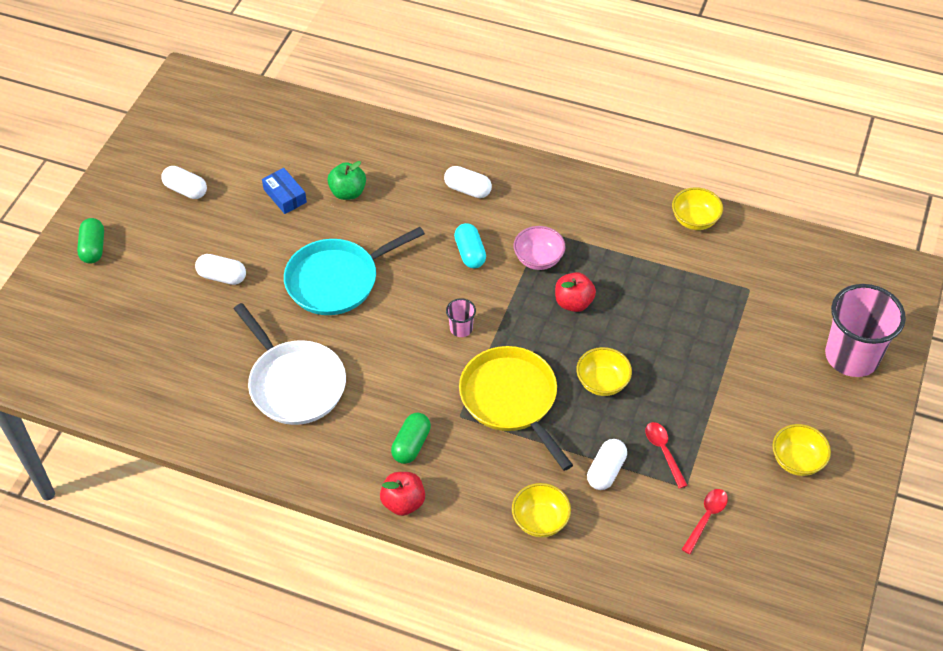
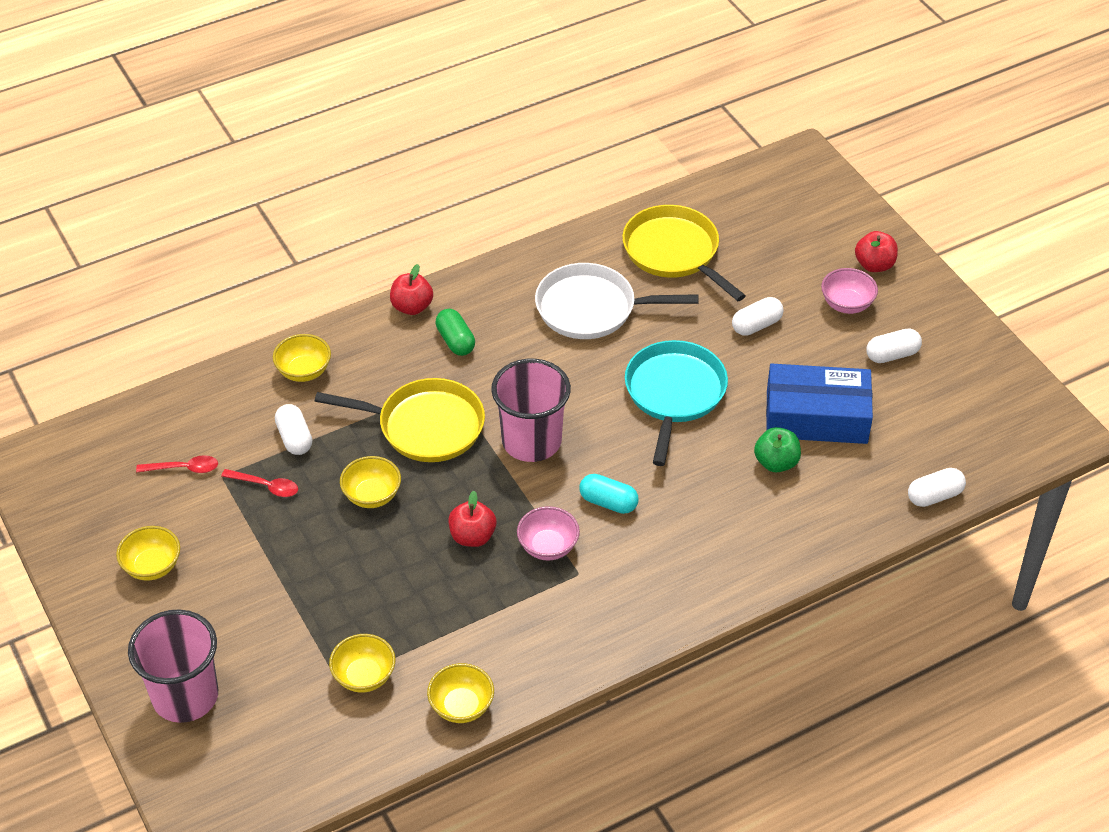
camera: 130 degrees right, 5 degrees down
green capsule [77,218,104,264] -> red apple [855,231,898,272]
blue box [262,168,307,214] -> blue box [766,364,873,444], size x2.09
white capsule [444,166,492,198] -> white capsule moved to [908,468,966,507]
pink cup [446,298,476,337] -> pink cup [491,359,571,462], size x2.33
red spoon [681,489,728,554] -> red spoon turned 75 degrees counterclockwise [136,455,218,473]
none -> yellow bowl [329,634,396,692]
none -> yellow pan [622,205,746,301]
none -> pink bowl [821,268,878,314]

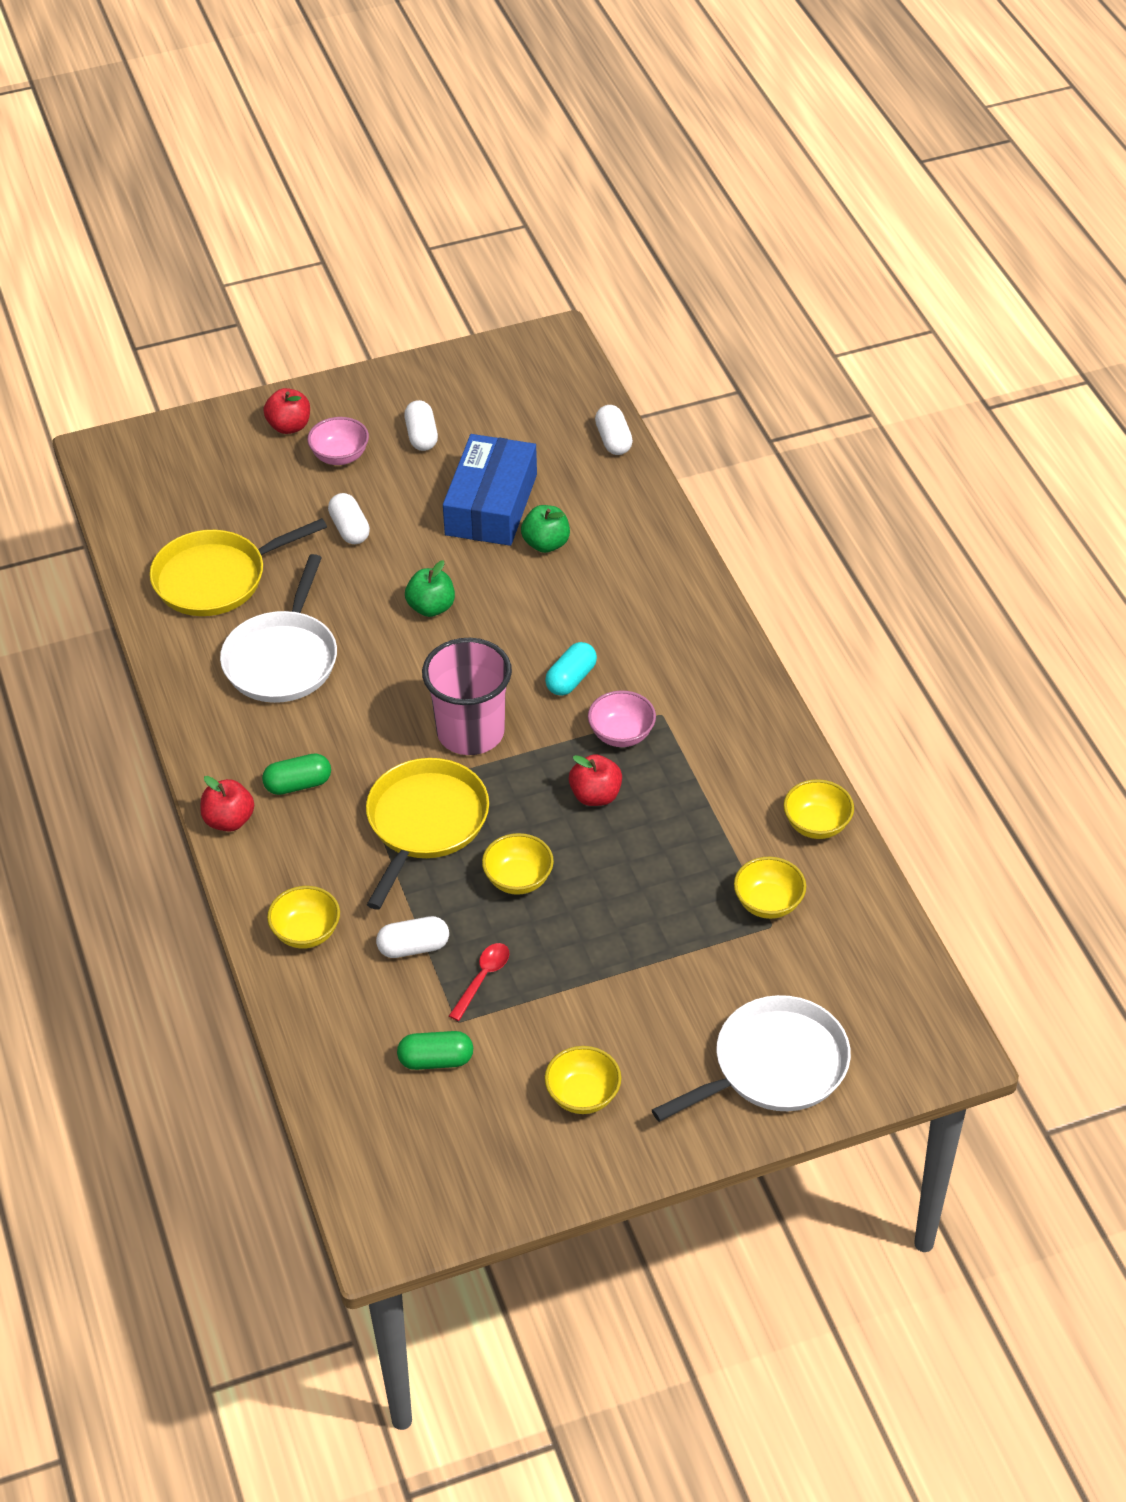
camera: 80 degrees left, 0 degrees up
pink cup [128,609,218,723] -> white pan [652,995,851,1122]
red spoon [136,455,218,473] -> green capsule [397,1031,473,1070]
turquoise pan [625,340,728,466] -> green apple [405,560,455,617]

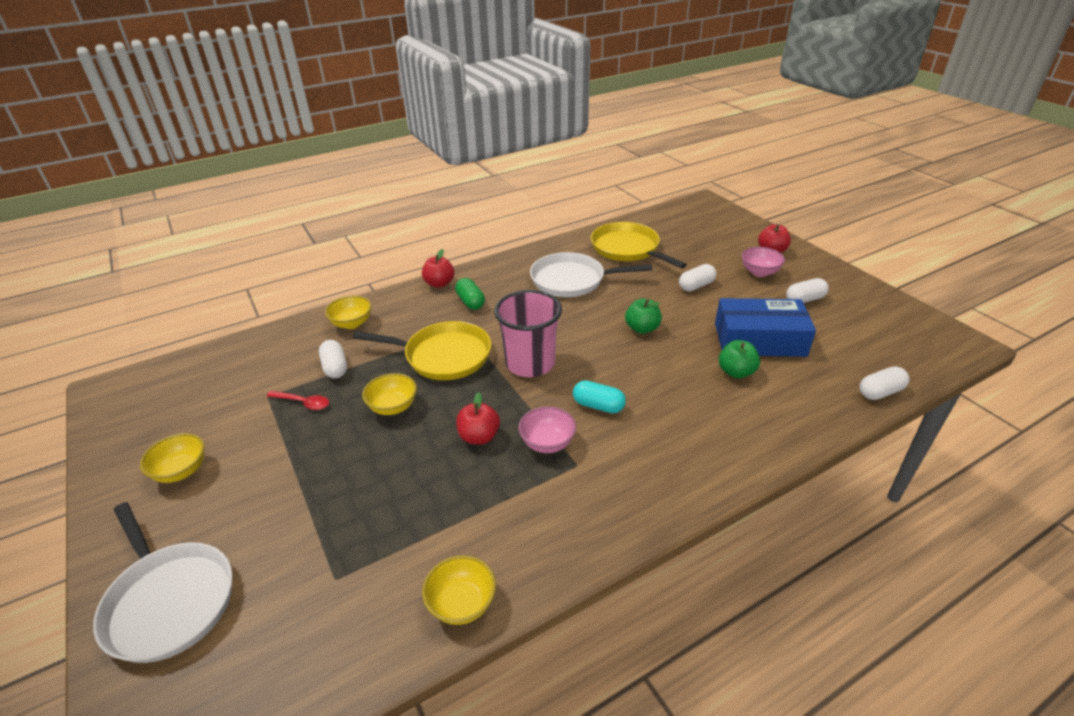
camera: 80 degrees right, 10 degrees down
green capsule [397,1031,473,1070] -> none
yellow bowl [734,856,806,919] -> none

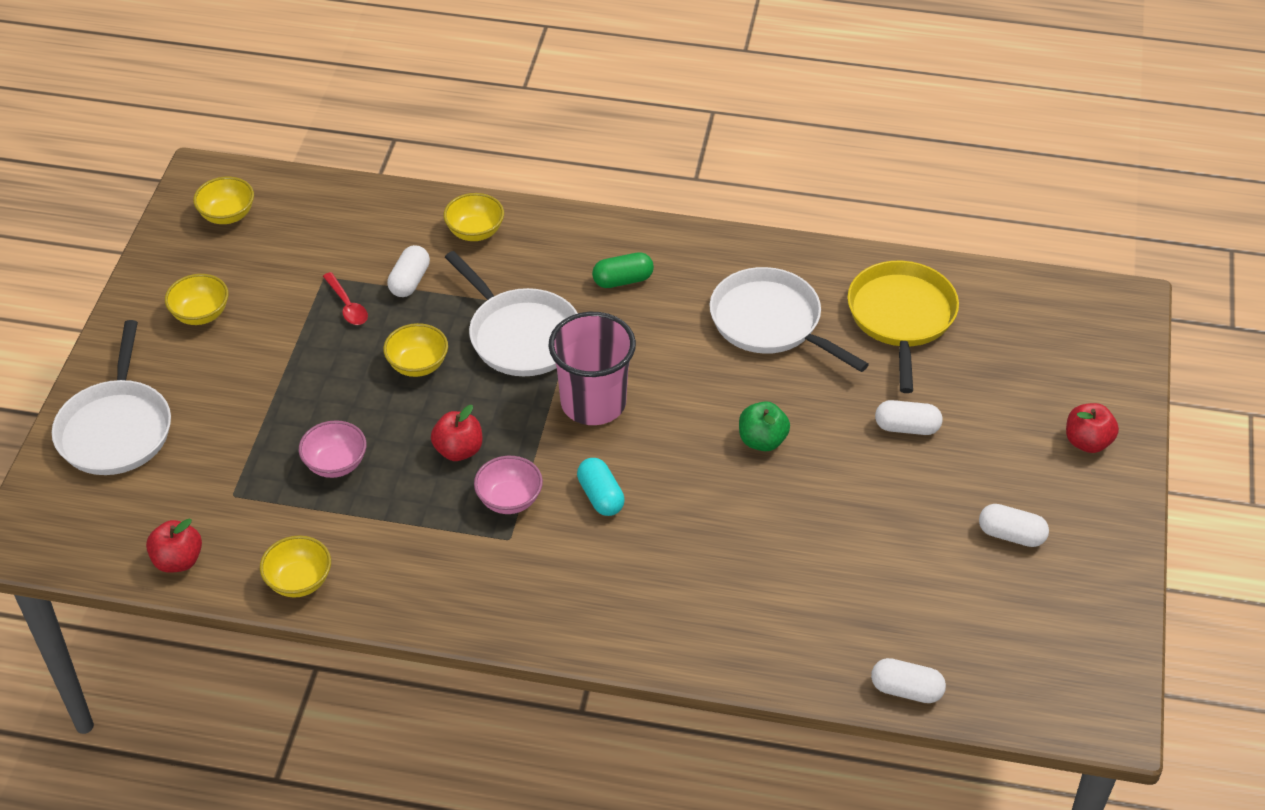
camera: 40 degrees right, 10 degrees up
yellow pan [353,321,491,380] -> white pan [445,251,578,376]
red apple [422,249,454,288] -> red apple moved to [146,519,202,573]
green capsule [455,278,485,310] -> green capsule turned 60 degrees clockwise [592,252,654,288]
blue box [715,298,816,357] -> none
green apple [719,340,760,378] -> none
pink bowl [741,247,785,277] -> pink bowl moved to [299,420,366,478]
none -> yellow bowl [193,177,254,224]

